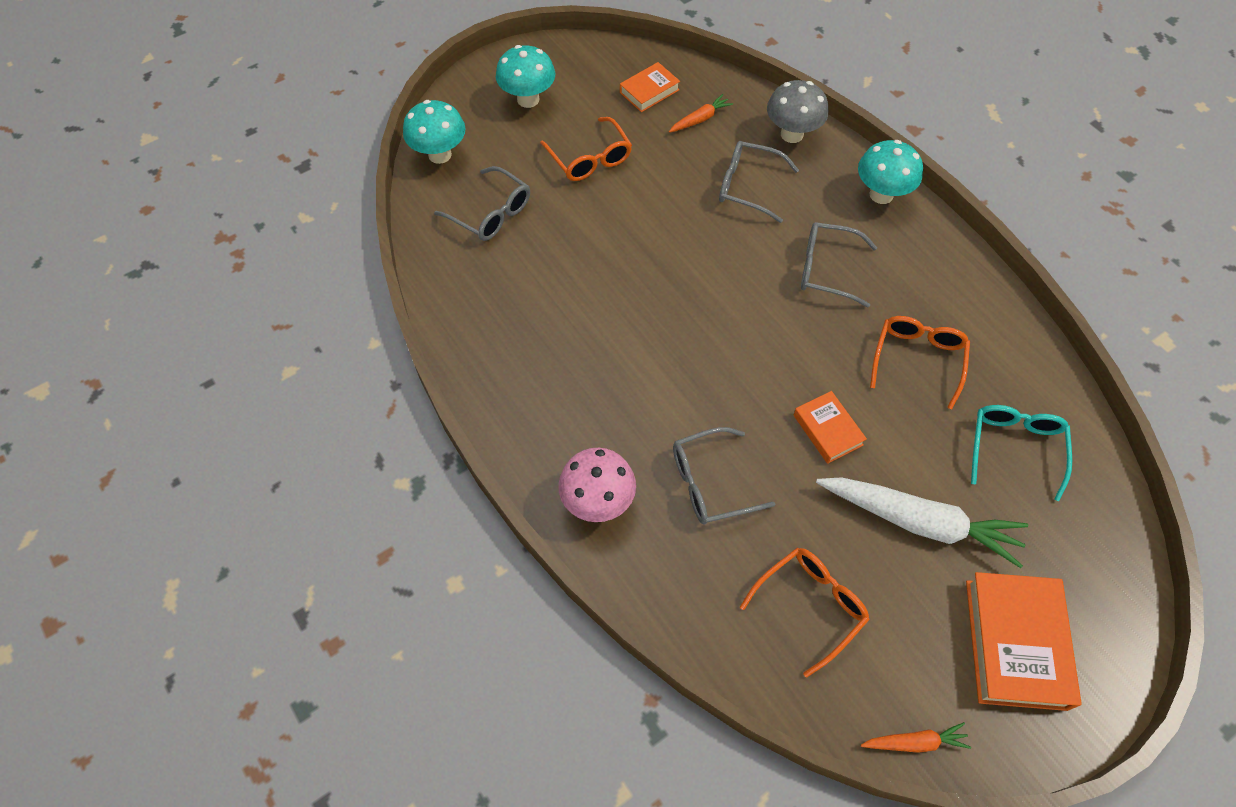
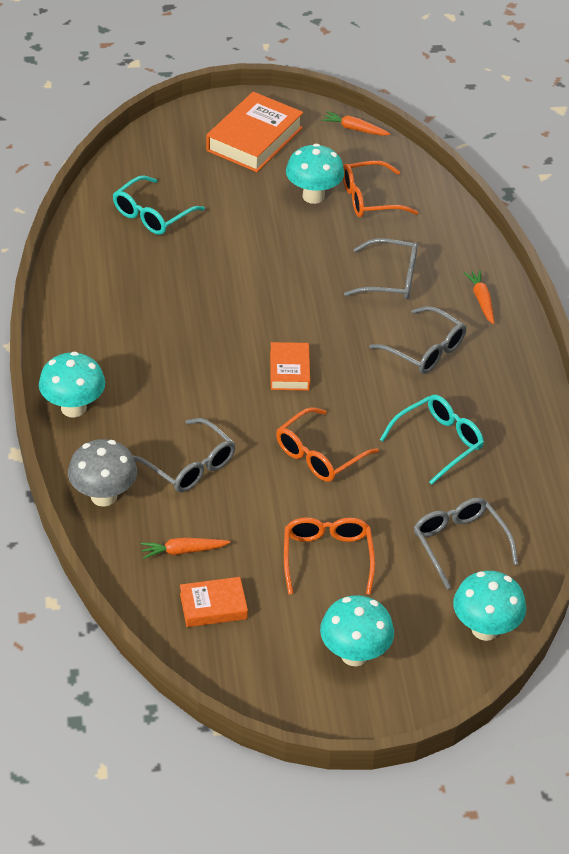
camera: 155 degrees left, 15 degrees down
pink mushroom [558,448,636,522] -> orange carrot [464,270,494,324]
orange book [794,391,867,464] -> orange book moved to [270,342,310,391]
grey glasses [801,222,877,308] -> grey glasses moved to [369,306,466,374]
white carrot [816,477,1028,568] -> none
orange glasses [870,316,970,409] -> orange glasses moved to [276,407,379,482]
none -> turquoise mushroom [286,144,344,204]
none -> turquoise glasses [380,395,484,485]

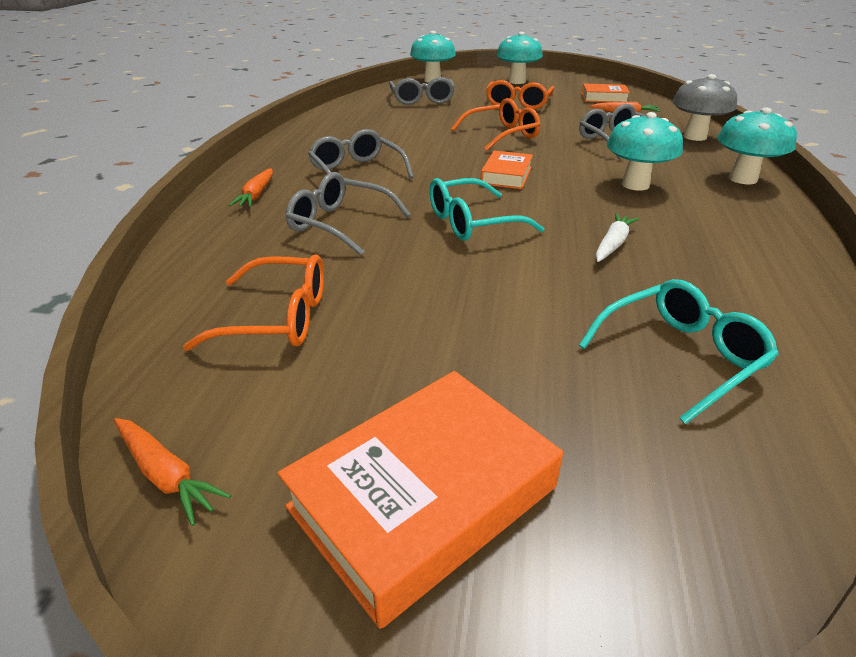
camera: 160 degrees left, 10 degrees down
turquoise mushroom [286,144,344,204] -> turquoise mushroom moved to [607,112,683,190]
turquoise glasses [380,395,484,485] -> turquoise glasses moved to [429,178,544,241]
none -> white carrot [596,213,639,262]

